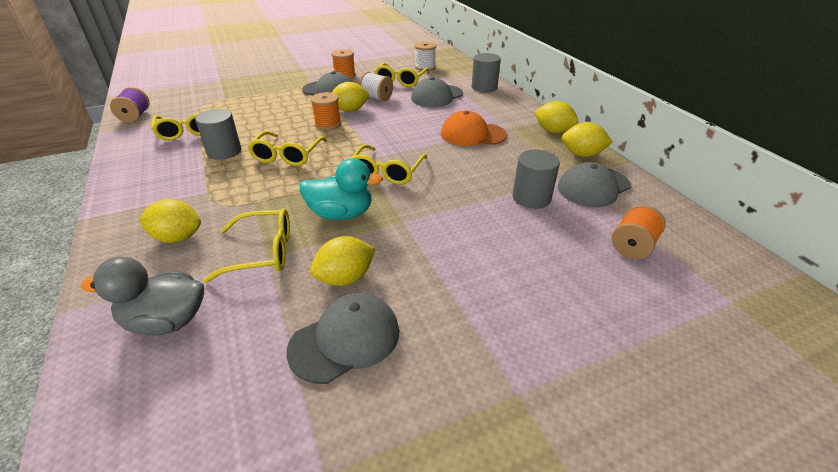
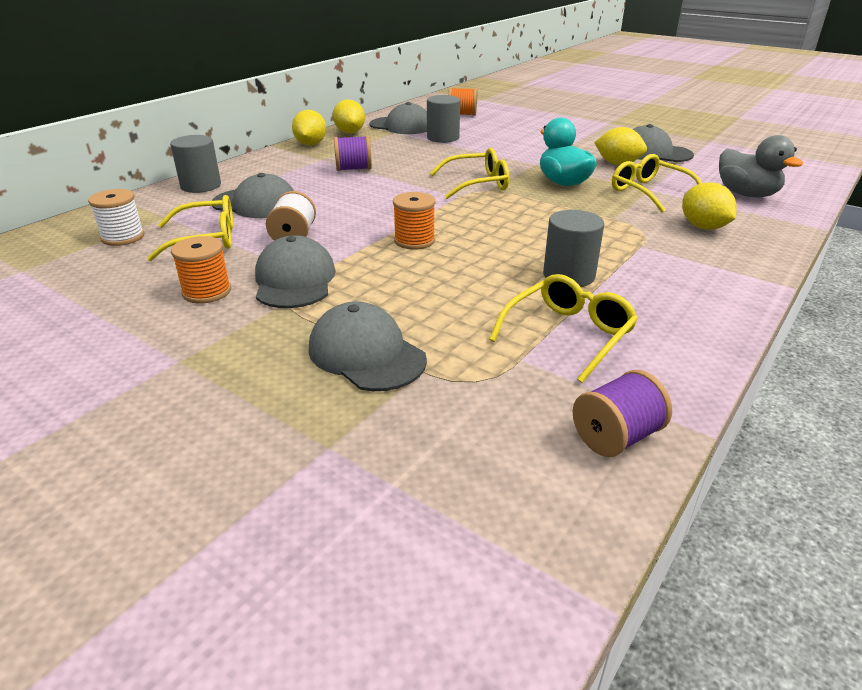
camera: 120 degrees left, 5 degrees down
yellow glasses [248,131,327,166] -> none
yellow lemon [332,82,369,112] -> none
orange cap [441,111,507,146] -> purple spool [334,135,372,171]
none -> grey cap [309,301,427,391]

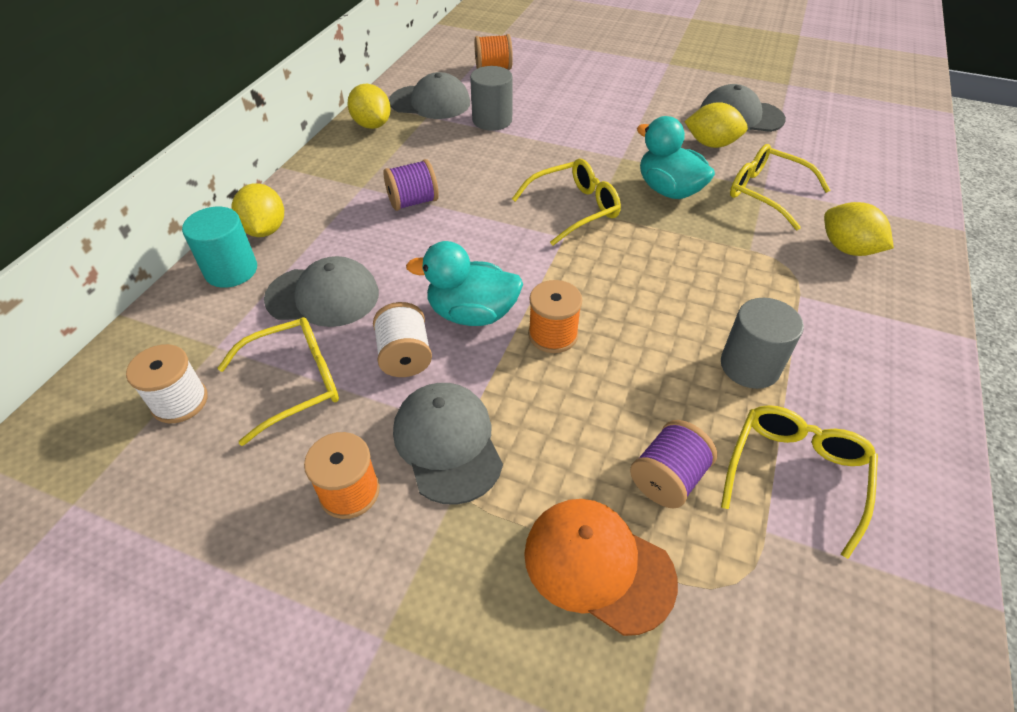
camera: 15 degrees left, 15 degrees up
grey cylinder [170,135,221,193] -> turquoise cylinder [182,207,257,288]
yellow lemon [292,110,326,145] -> yellow lemon moved to [231,183,284,237]
grey cap [309,301,427,391] -> orange cap [524,499,678,636]
purple spool [573,370,672,457] -> purple spool moved to [630,420,717,509]
grey duck [719,135,803,198] -> none
none -> turquoise duck [406,241,523,326]

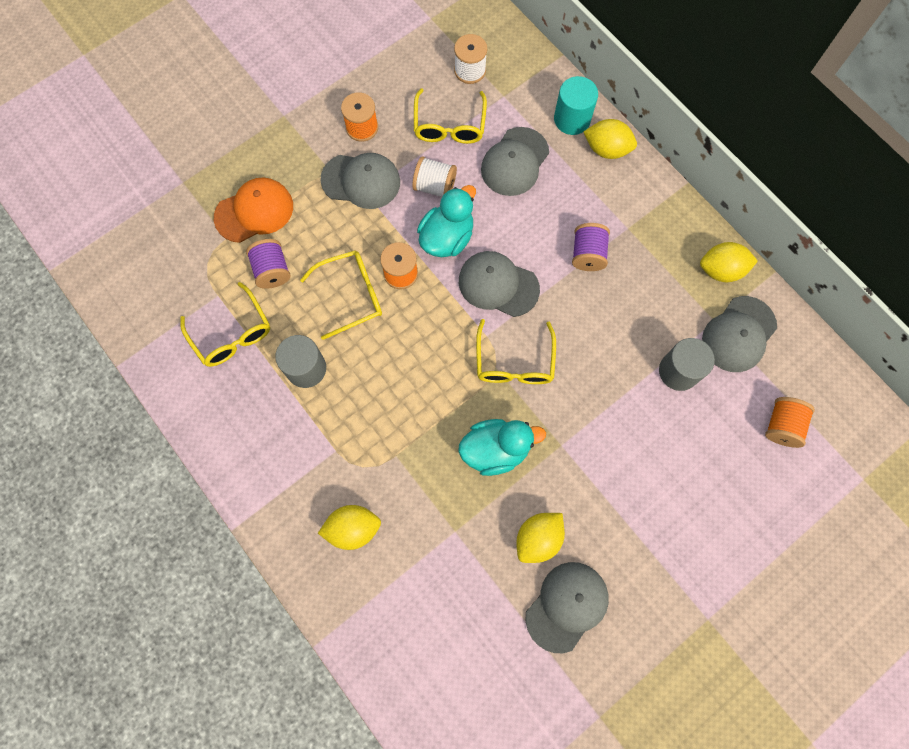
camera: 120 degrees right, 25 degrees up
yellow glasses [730,144,830,230] -> yellow glasses moved to [300,250,382,340]
none -> grey cap [459,251,540,317]

